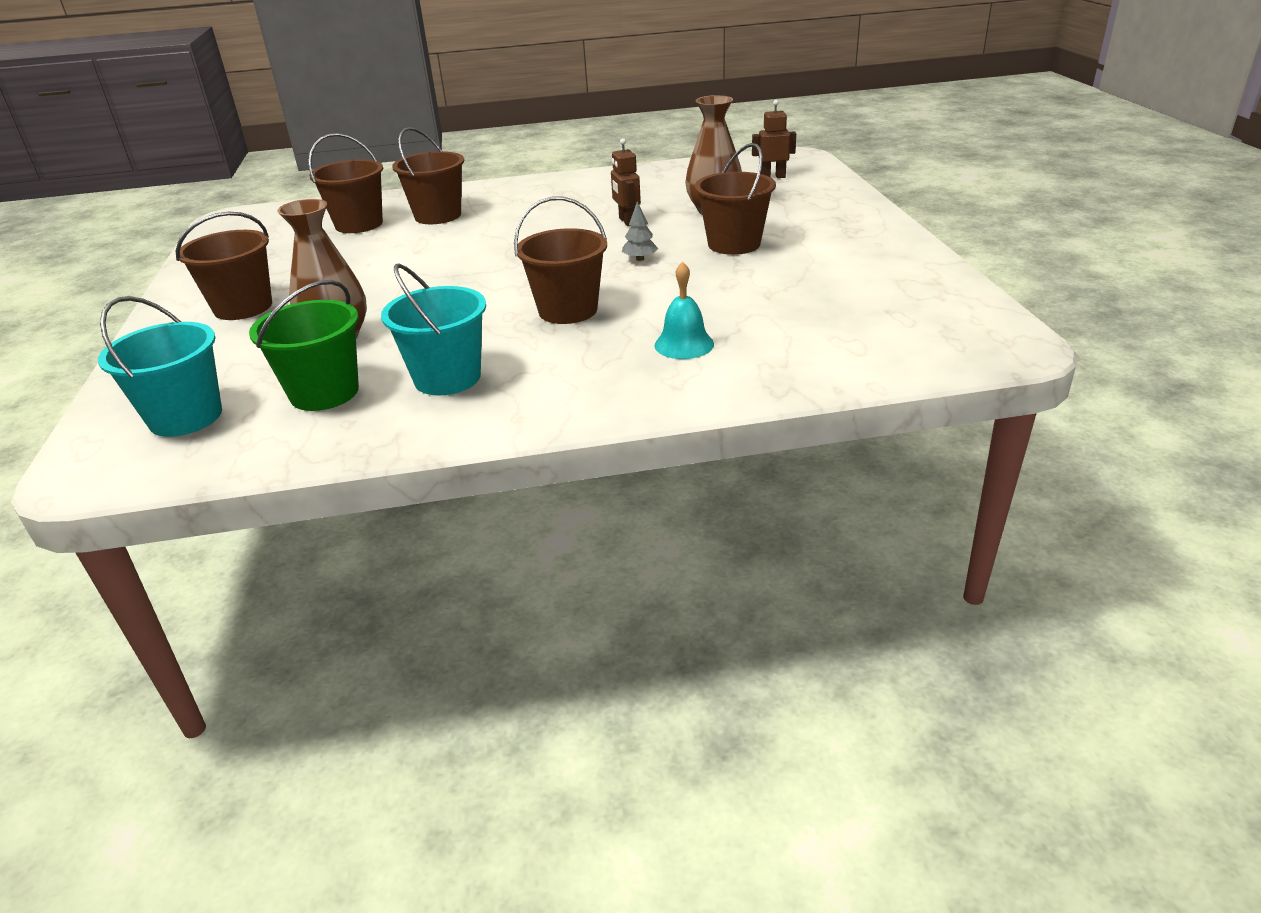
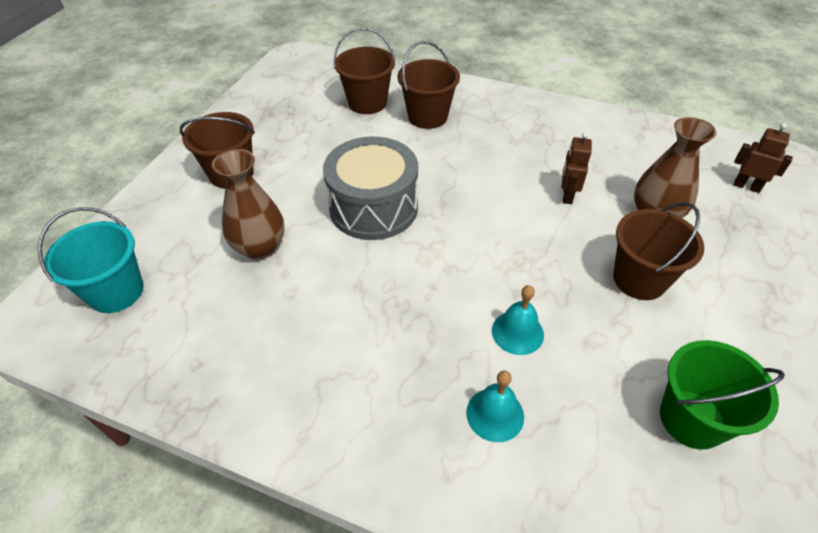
camera: 30 degrees right, 15 degrees up
green bucket [249,280,359,411] -> green bucket moved to [660,340,785,450]
turquoise bucket [381,263,486,395] -> none
brown bucket [514,196,607,324] -> none
grey tree [622,201,658,261] -> none
none -> grey drum [323,137,418,240]
none -> turquoise bell [492,285,544,355]

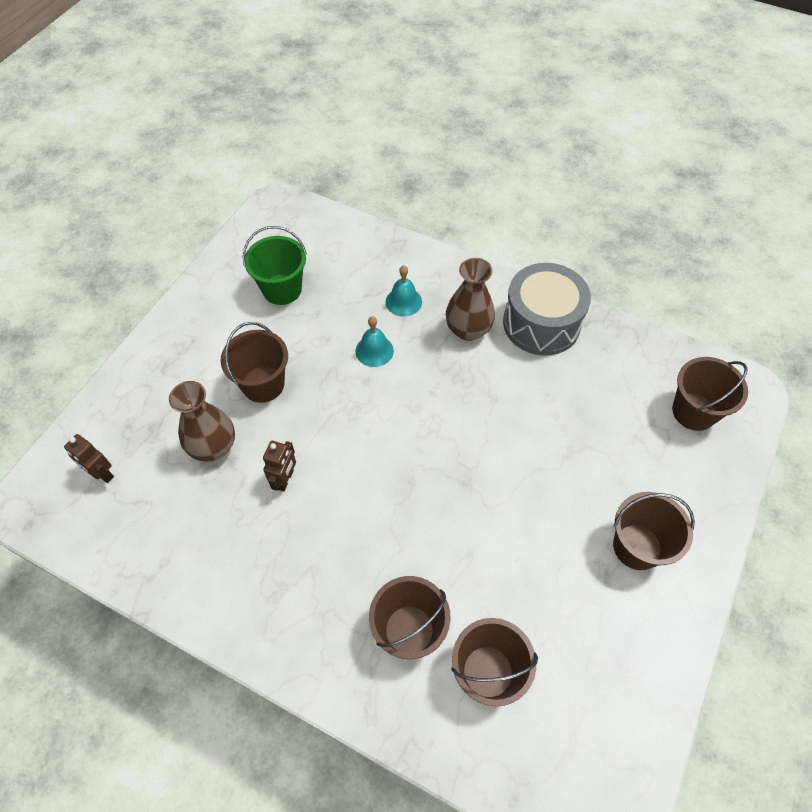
camera: 175 degrees left, 10 degrees up
turquoise bucket [37,207,143,313] -> brown bucket [672,357,748,431]
brown vase [212,149,285,260] -> brown vase moved to [446,258,495,341]
grey drum [323,137,418,240] -> grey drum moved to [503,263,591,356]

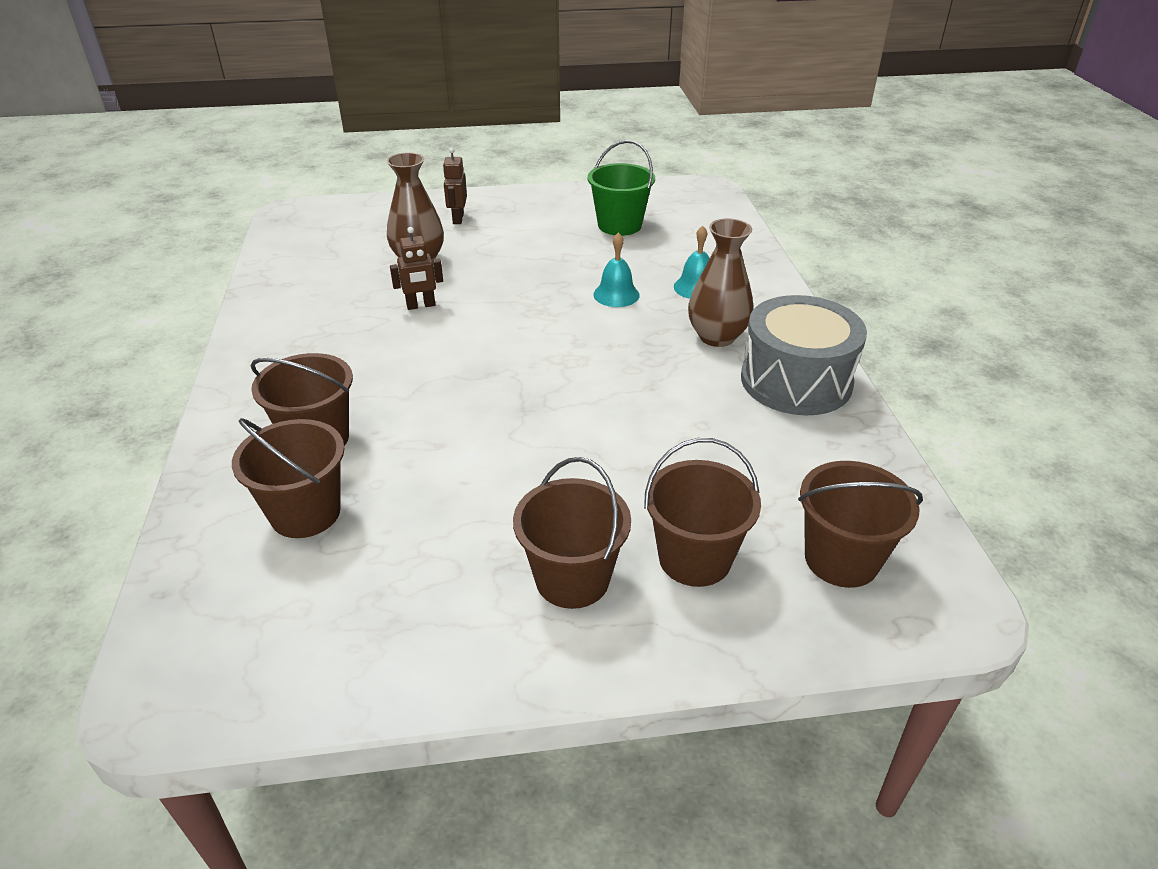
camera: 55 degrees right, 20 degrees down
brown robot [64,434,114,483] -> brown robot moved to [443,148,467,224]
brown bucket [221,322,288,403] -> brown bucket moved to [644,438,761,587]

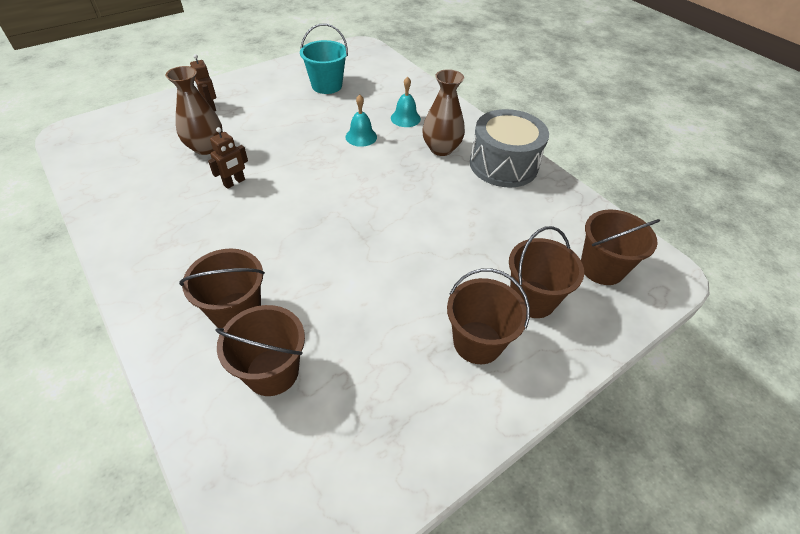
camera: 30 degrees left, 10 degrees up
green bucket [588,140,655,236] -> turquoise bucket [300,24,348,94]

